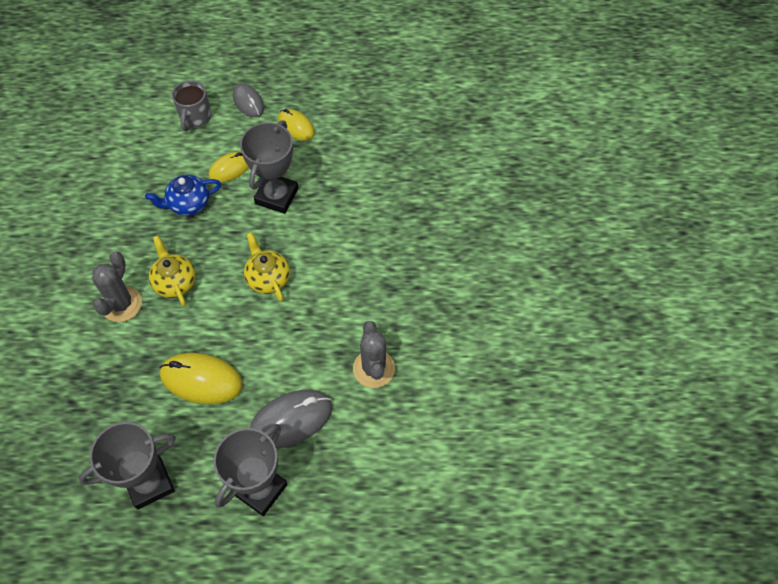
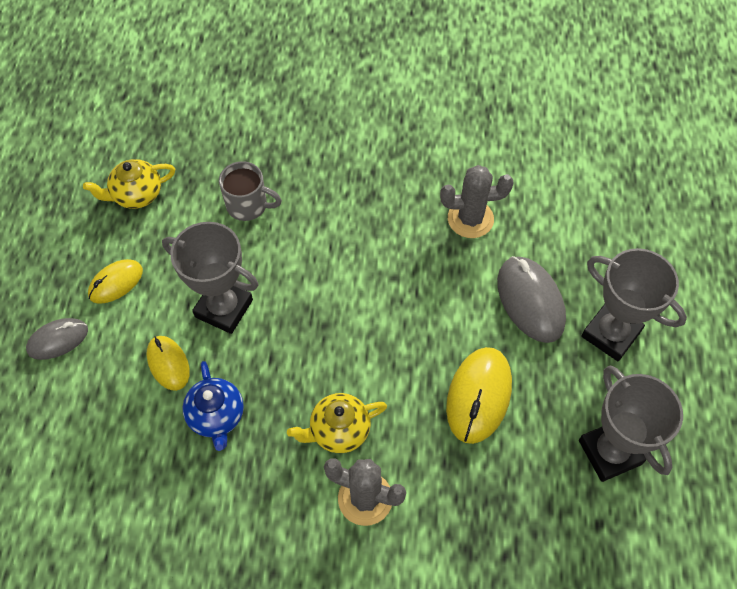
camera: 85 degrees left, 0 degrees up
grey mug [172,80,211,131] -> grey mug moved to [219,161,282,221]
yellow teapot [244,232,290,302] -> yellow teapot moved to [83,159,175,209]

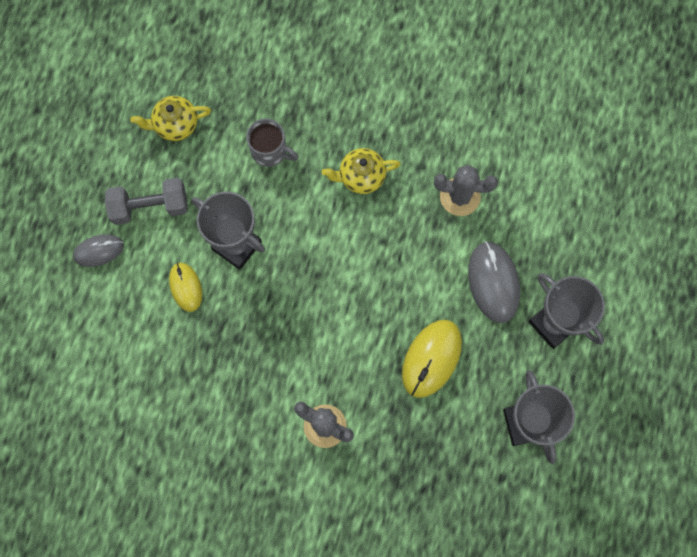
camera: 10 degrees right, 15 degrees up
yellow mouse [88,259,143,304] -> grey dumbbell [105,178,188,225]
blue teapot [182,361,244,451] -> none
yellow teapot [287,393,387,453] -> yellow teapot moved to [322,148,401,194]

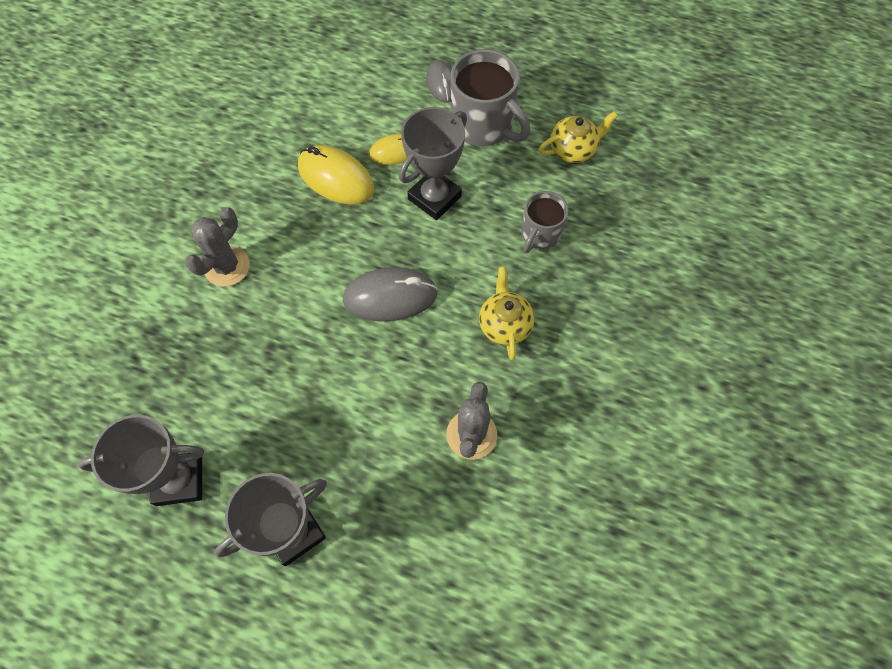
camera: 95 degrees right, 10 degrees down
grey dumbbell [105,178,188,225] -> grey mug [451,49,530,146]
yellow teapot [131,96,211,141] -> yellow teapot turned 75 degrees clockwise [538,111,618,163]
yellow mouse [402,320,462,398] -> yellow mouse moved to [298,145,374,205]
grey mouse [468,241,520,323] -> grey mouse moved to [343,267,438,322]

